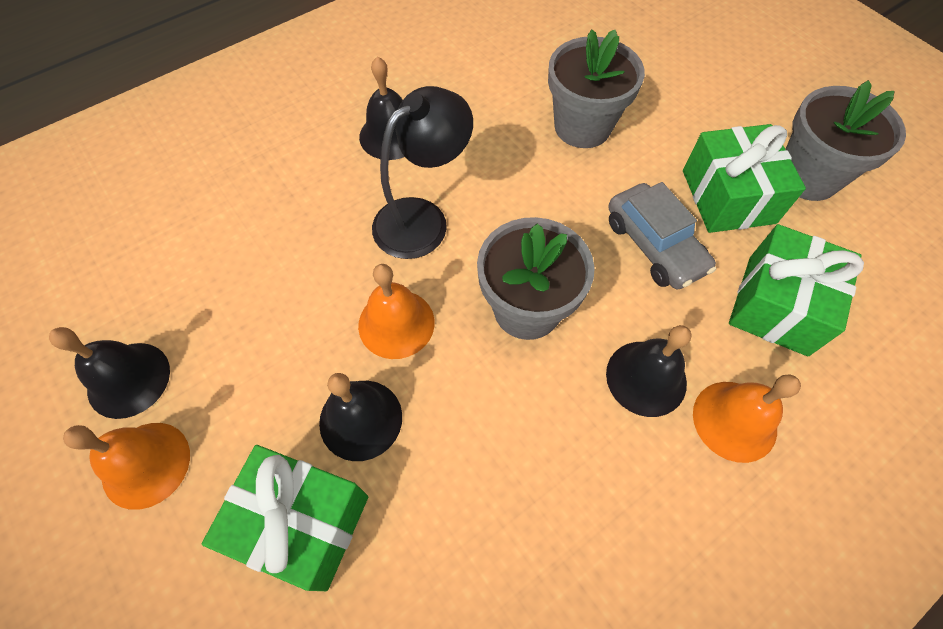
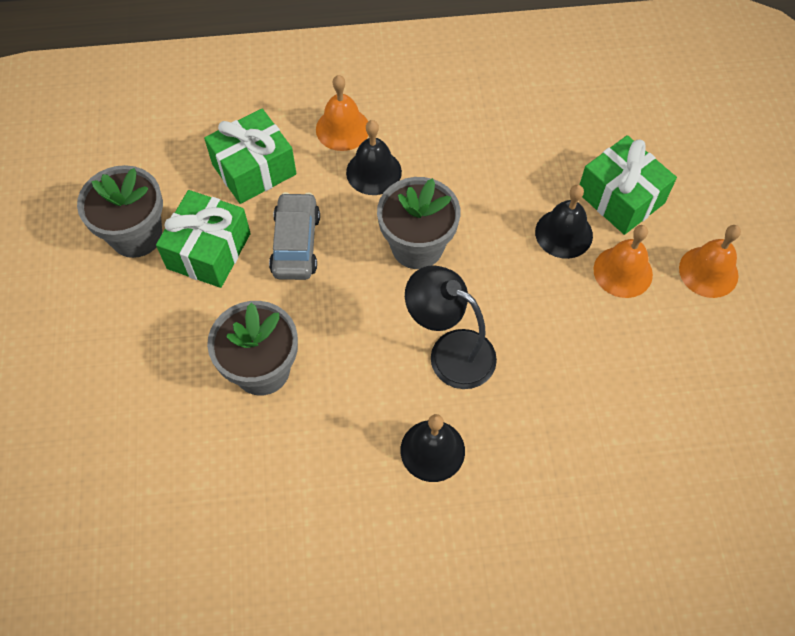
camera: 150 degrees left, 0 degrees up
black bell [49,327,170,419] -> none
orange bell [358,264,435,359] -> orange bell moved to [594,225,653,298]
black lamp [372,86,473,259] -> black lamp turned 45 degrees clockwise [405,265,497,389]

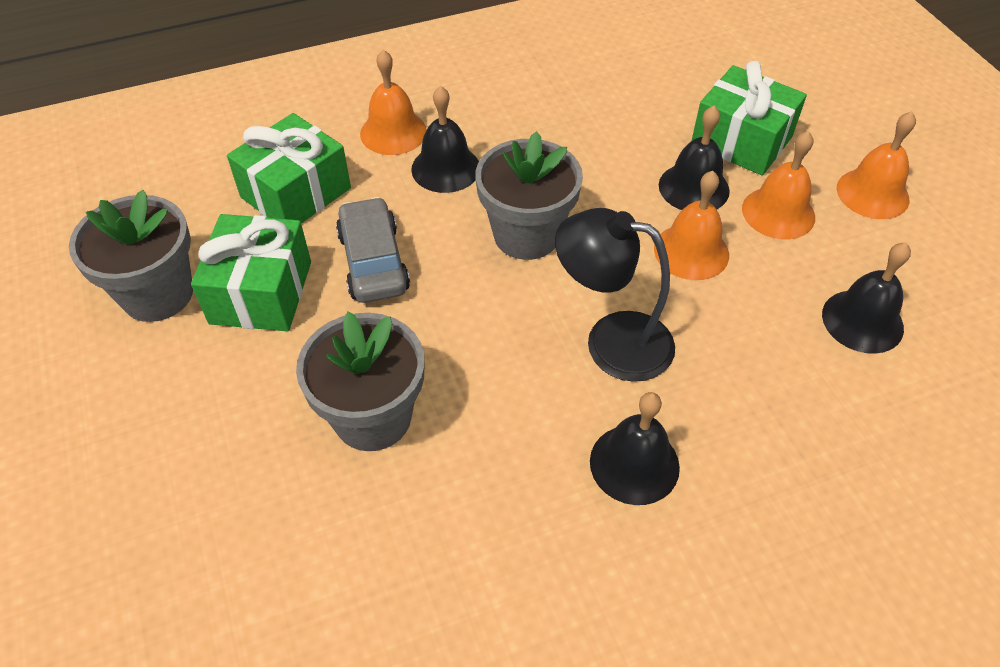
camera: 15 degrees left, 10 degrees down
none -> orange bell [654,171,729,280]
none -> black bell [822,242,911,354]

